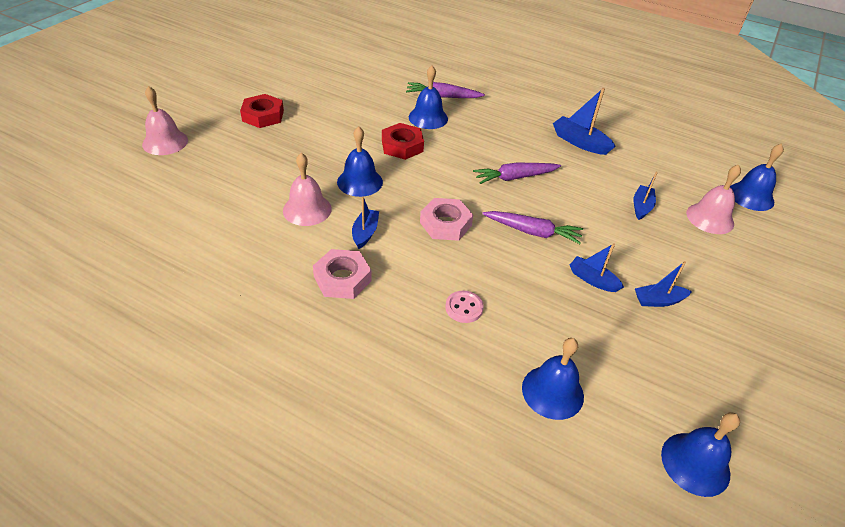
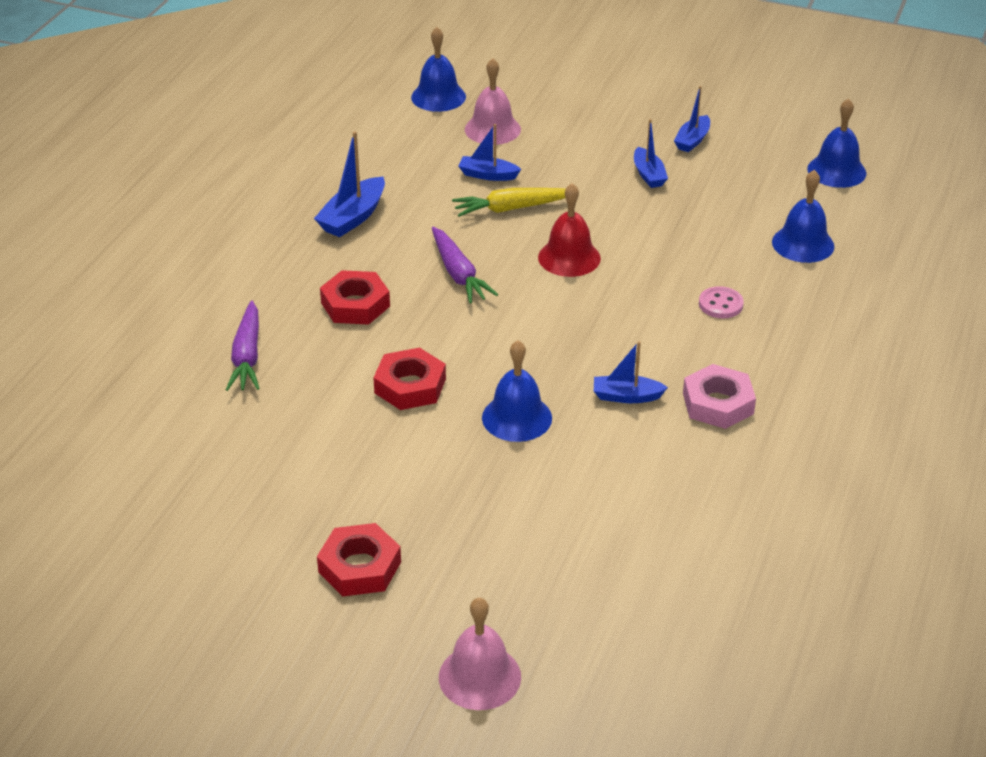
camera: 95 degrees left, 5 degrees down
pink bell [283,153,332,226] -> none
blue bell [409,66,448,129] -> none
pink nut [420,198,473,241] -> none
purple carrot [482,211,583,244] -> red bell [538,183,601,277]
blue boat [570,243,624,292] -> blue boat moved to [674,86,710,152]
none -> red nut [320,270,390,325]
none -> yellow carrot [452,188,566,217]

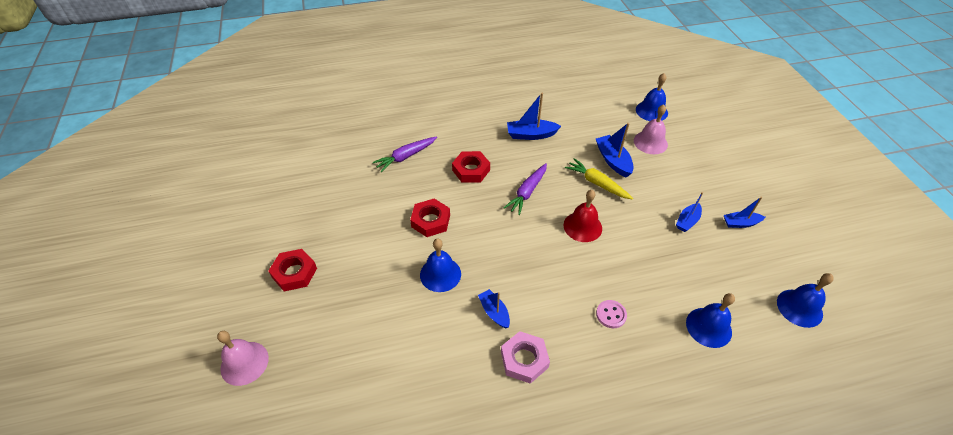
camera: 55 degrees right, 10 degrees up
blue boat [458,124,521,181] -> blue boat [596,123,633,178], size x1.50

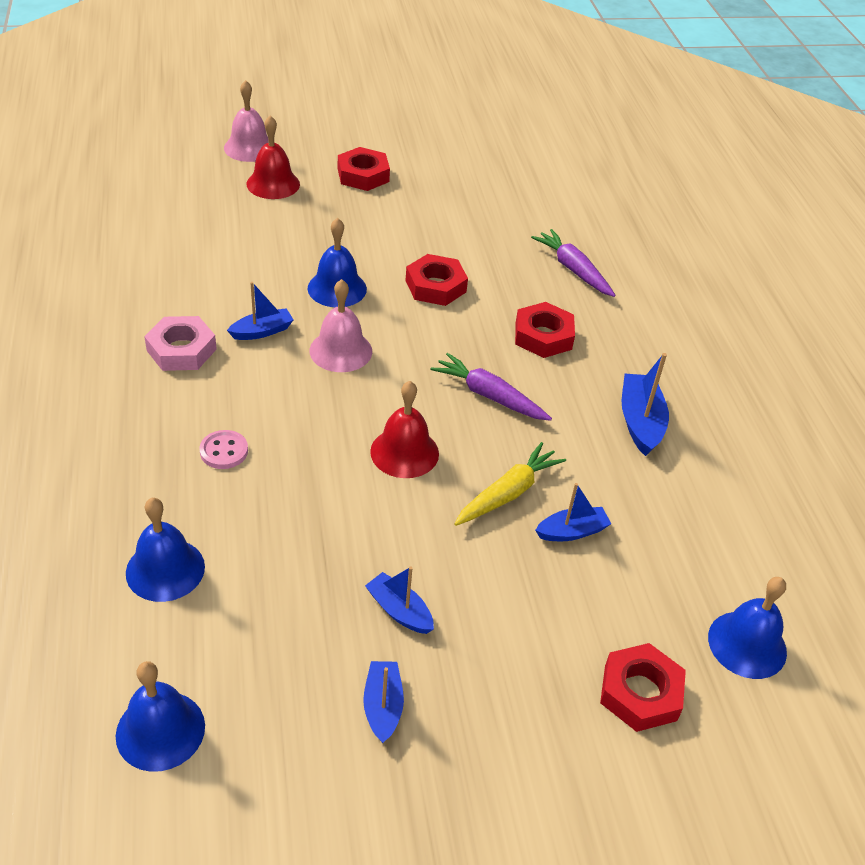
camera: 90 degrees right, 5 degrees down
blue boat [596,123,633,178] -> blue boat [535,483,611,541], size x0.67
pink bell [634,104,668,154] -> pink bell moved to [309,279,372,372]
none -> red bell [247,115,300,199]
none -> red nut [600,643,686,732]

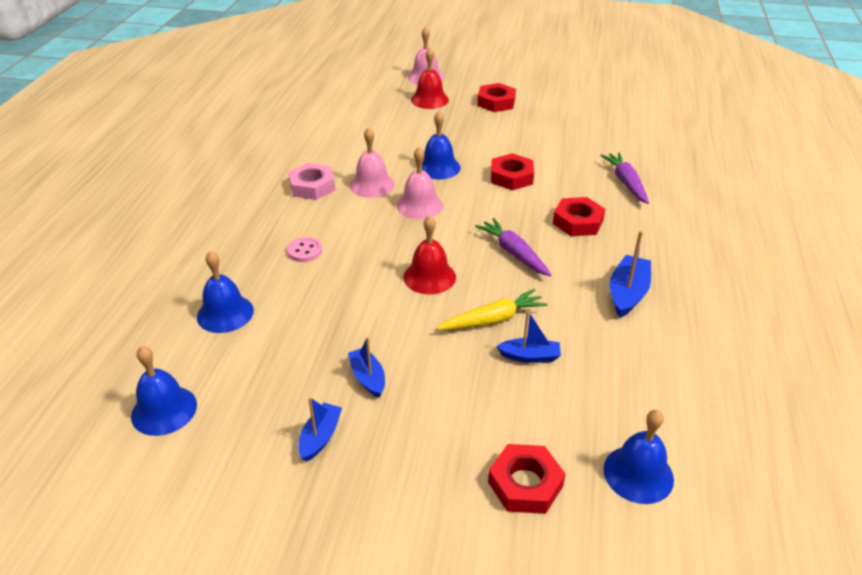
camera: 25 degrees right, 5 degrees down
blue boat [227,282,294,340] -> pink bell [350,127,395,198]

